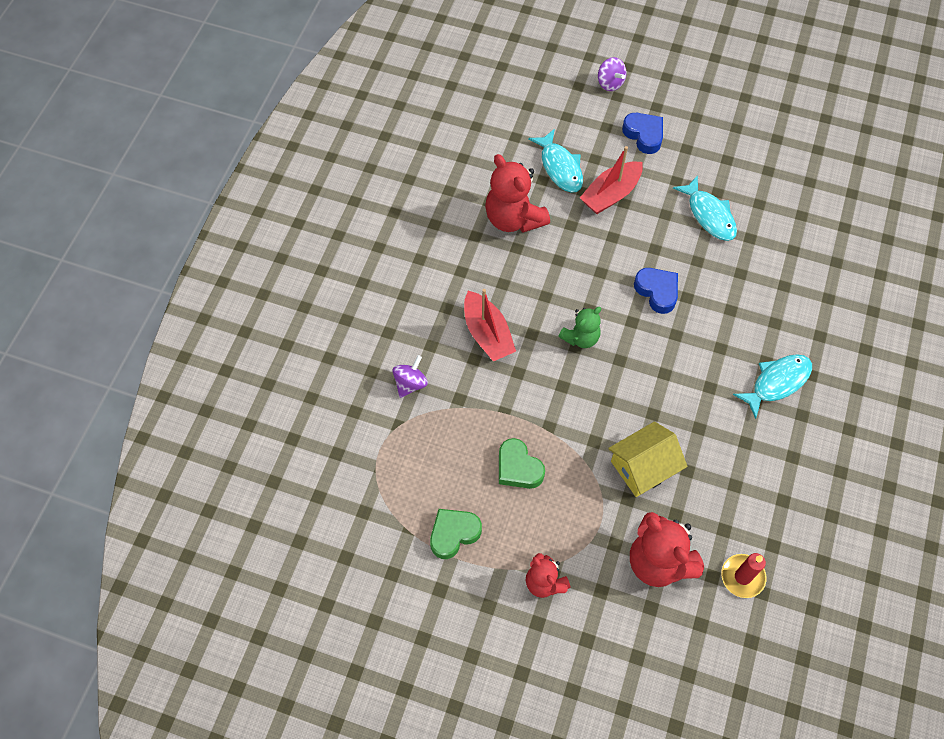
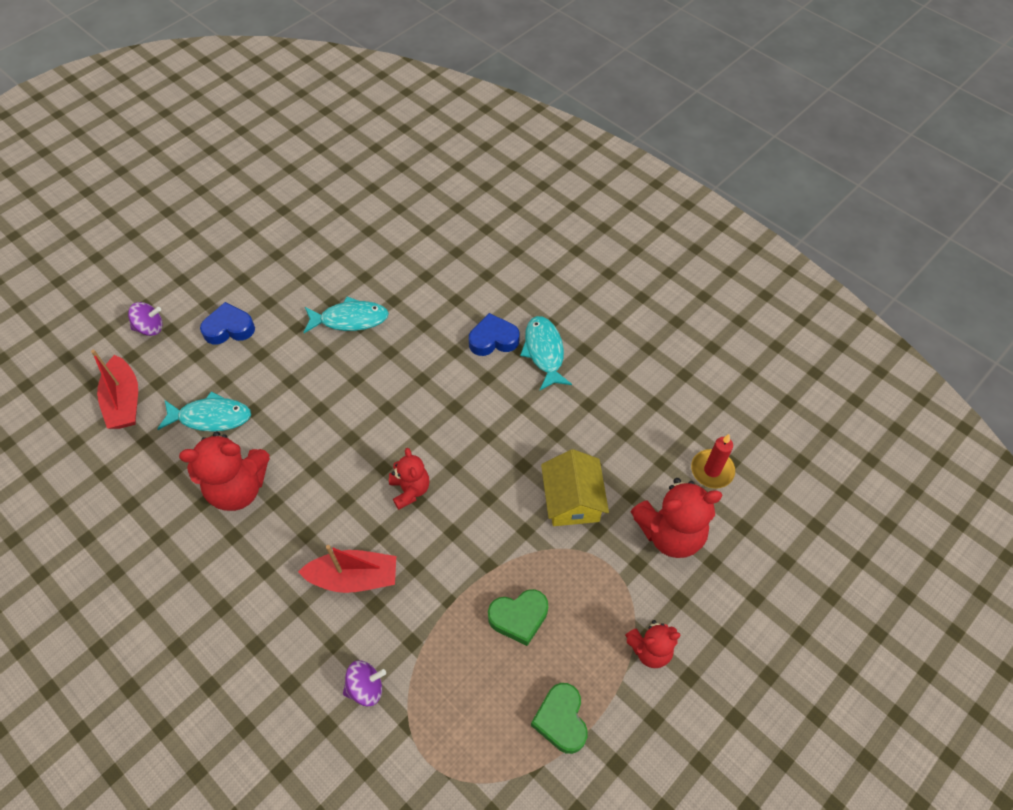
camera: 65 degrees left, 5 degrees down
purple spinning top [392,355,428,398] -> purple spinning top turned 105 degrees clockwise [343,660,386,706]
green teddy bear [558,307,601,348] -> red teddy bear [389,448,430,510]
red boat [580,146,643,214] -> red boat moved to [91,350,138,429]
blue heart [634,268,678,314] -> blue heart moved to [469,313,519,356]

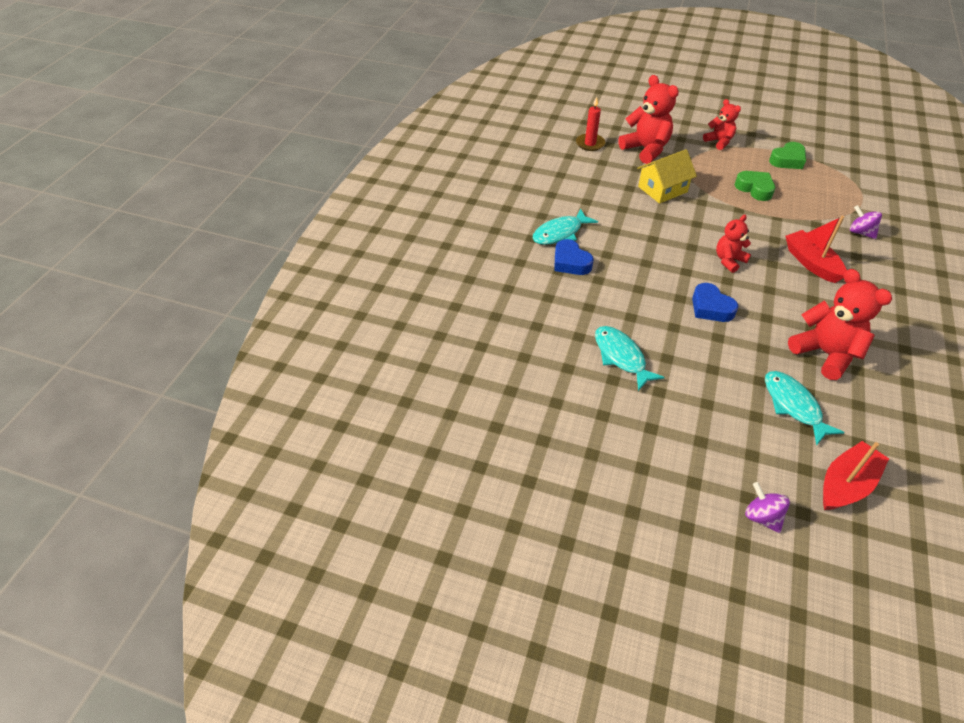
camera: 115 degrees left, 10 degrees down
blue heart [200,302,255,345] -> blue heart moved to [692,283,738,322]

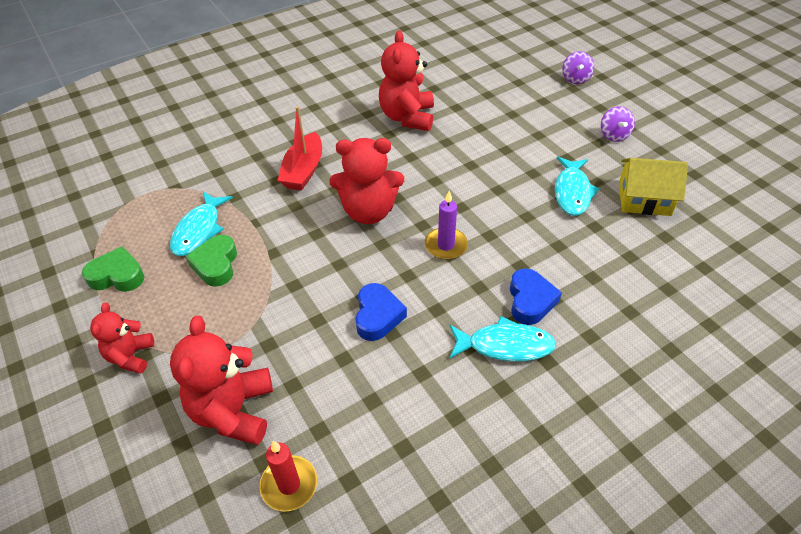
camera: 140 degrees left, 0 degrees up
yellow house [637,149,697,204] -> yellow house moved to [619,158,688,216]
blue heart [692,283,738,322] -> blue heart moved to [355,283,407,341]
red teddy bear [716,215,751,273] -> red teddy bear [330,138,404,224], size x1.69
turquoise fish [765,371,845,446] -> turquoise fish moved to [170,191,233,256]
red boat [823,441,889,510] -> none
purple spinning top [850,205,882,239] -> purple spinning top moved to [601,106,635,142]
none -> purple candle [425,191,468,260]

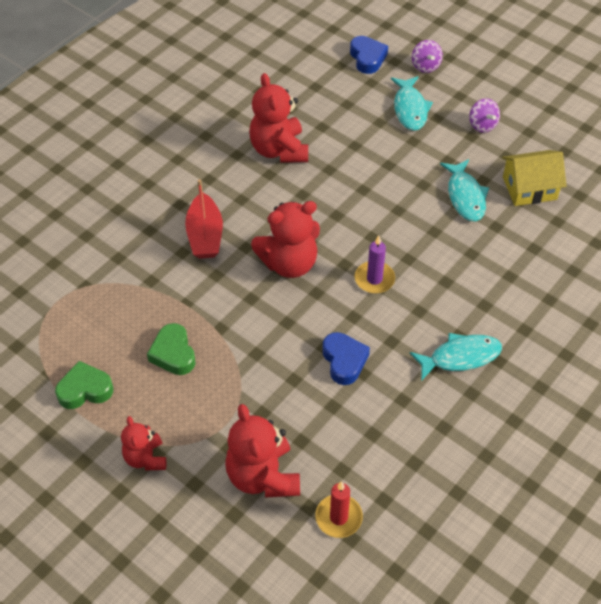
camera: 20 degrees left, 5 degrees up
turquoise fish [170,191,233,256] -> turquoise fish moved to [391,76,433,131]
blue heart [510,269,562,325] -> blue heart moved to [350,36,388,74]

